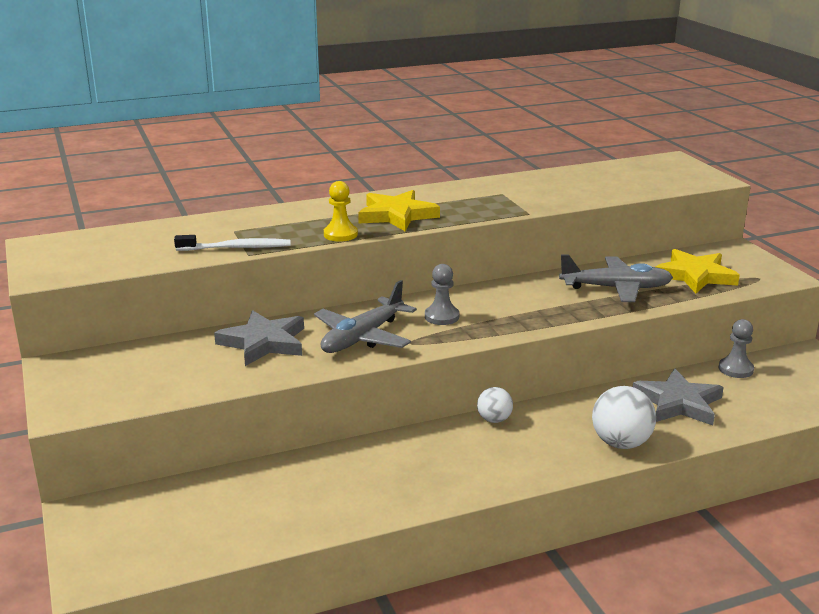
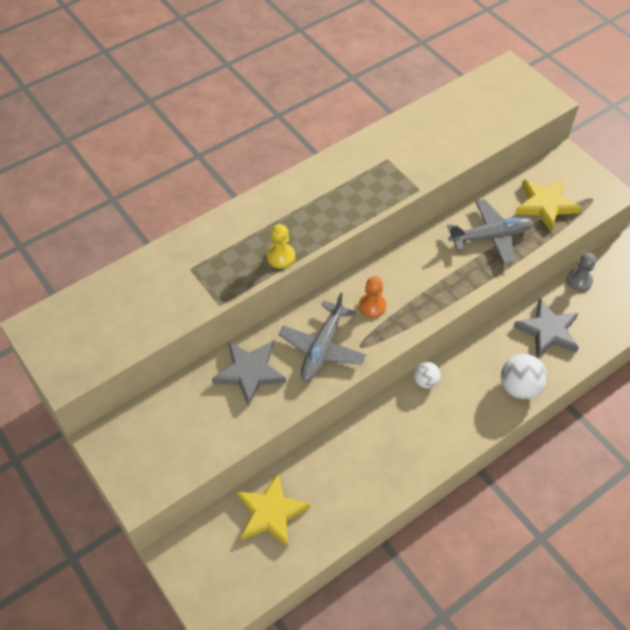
camera: 15 degrees left, 30 degrees up
white toothbrush [174,235,291,251] -> none
yellow star [358,190,440,231] -> yellow star moved to [237,473,310,547]
grey pawn [425,264,459,325] -> orange pawn [359,277,386,318]

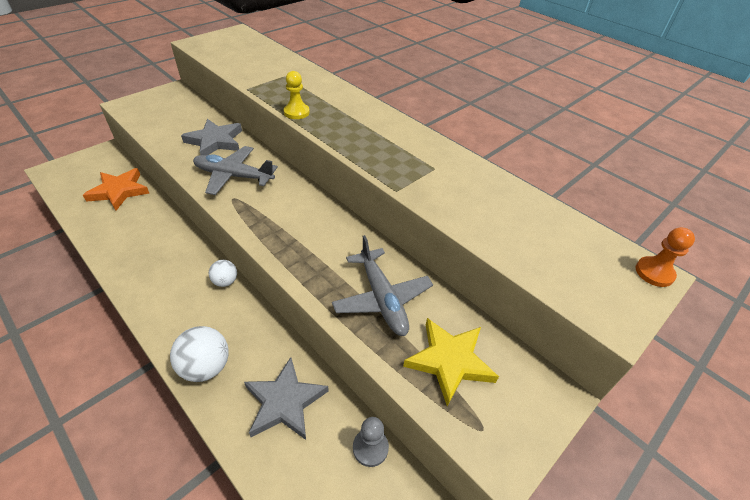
camera: 80 degrees right, 10 degrees down
yellow star [237,473,310,547] -> orange star [83,168,150,211]
orange pawn [359,277,386,318] -> orange pawn moved to [635,227,695,287]

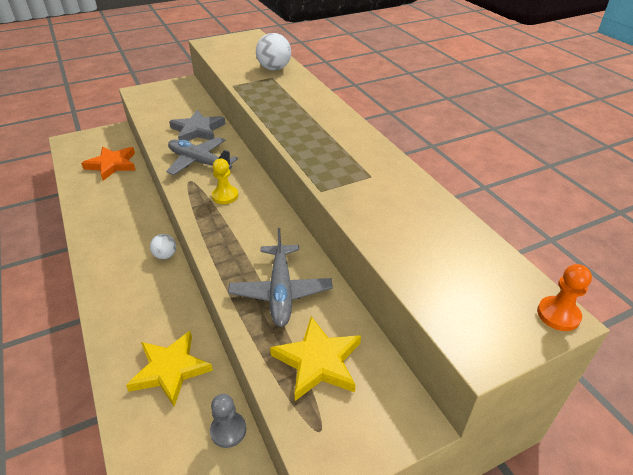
camera: 20 degrees right, 5 degrees down
white ball [170,326,229,382] -> white ball moved to [256,33,291,71]
grey star [244,357,329,440] -> yellow star [126,331,213,407]
yellow pawn [284,71,310,119] -> yellow pawn moved to [212,158,238,204]

